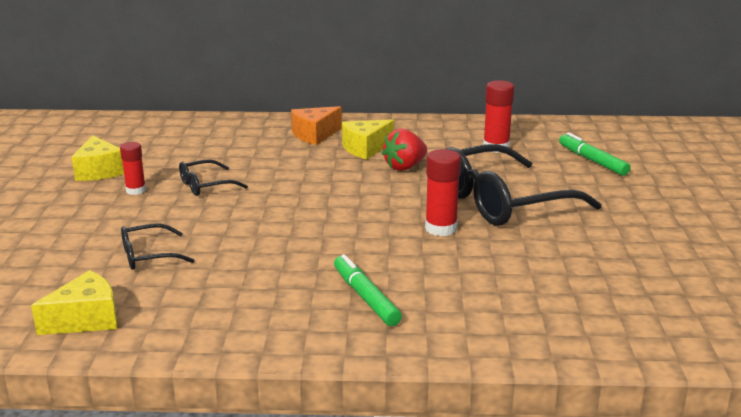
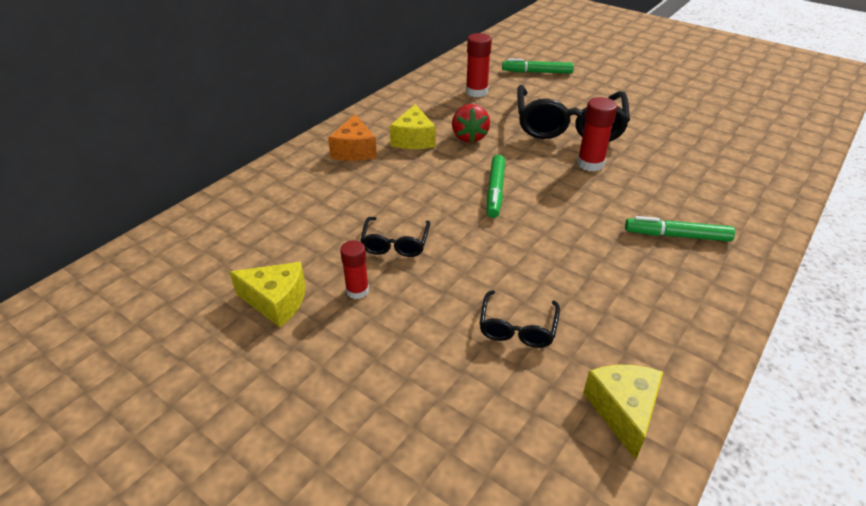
camera: 55 degrees left, 15 degrees up
none -> green marker [487,155,505,218]

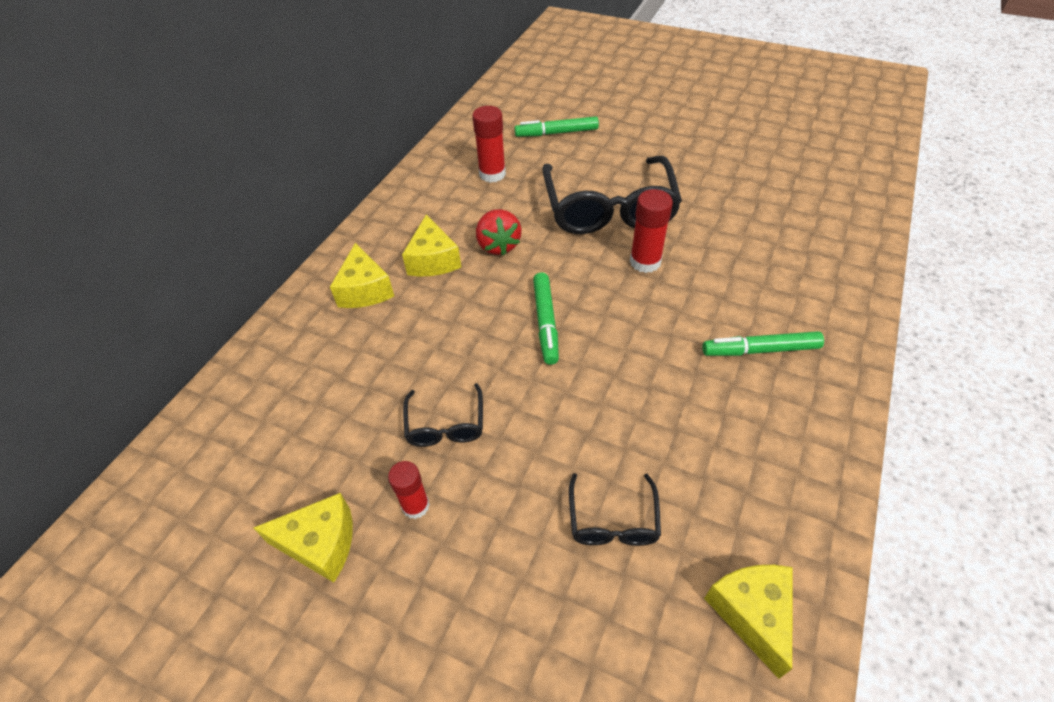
camera: 10 degrees left, 10 degrees up
orange cheese [328,114,377,161] -> yellow cheese [330,243,394,308]

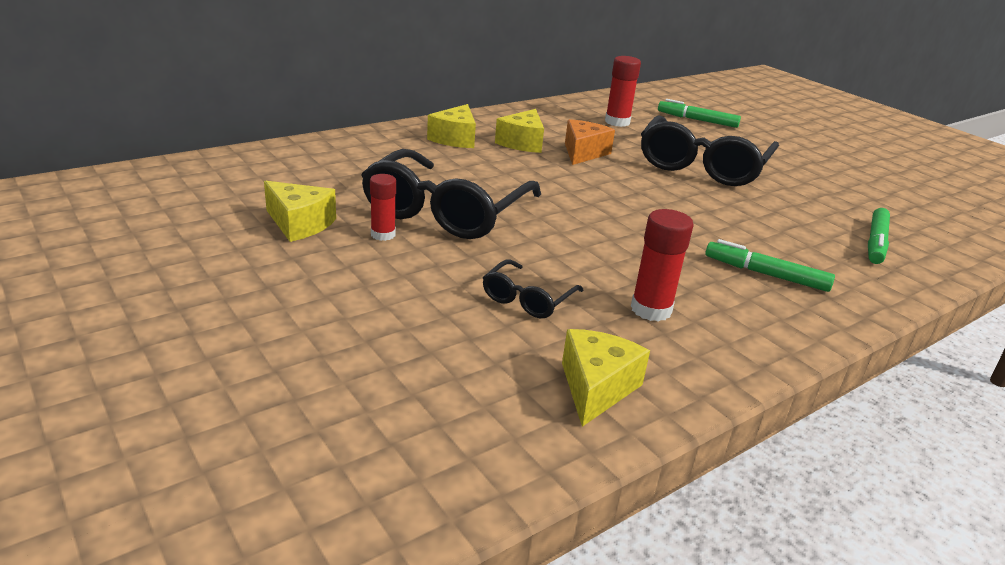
camera: 25 degrees right, 20 degrees down
black glasses [403,383,483,447] -> black glasses [361,149,541,239], size x2.14
red strawberry [476,209,521,256] -> orange cheese [565,119,615,165]
green marker [533,273,559,365] -> green marker moved to [868,208,890,264]
red glue stick [630,189,673,273] -> red glue stick moved to [631,209,694,322]

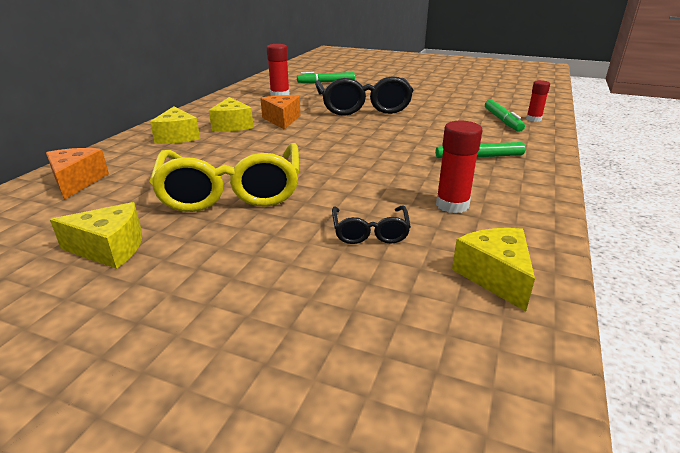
camera: 30 degrees left, 0 degrees up
black glasses [361,149,541,239] -> yellow glasses [149,143,299,212]
red glue stick [370,174,396,241] -> red glue stick moved to [526,80,550,122]
none -> orange cheese [46,148,109,200]

